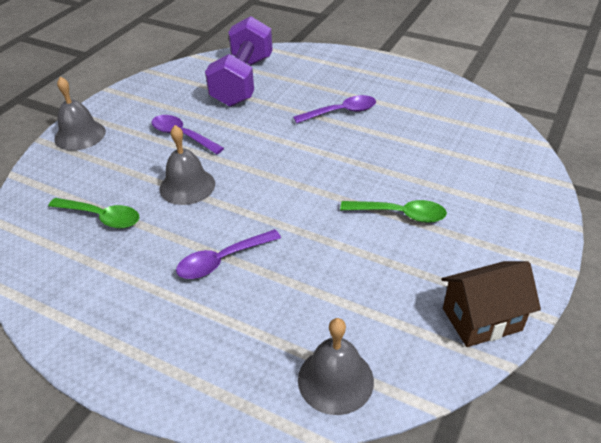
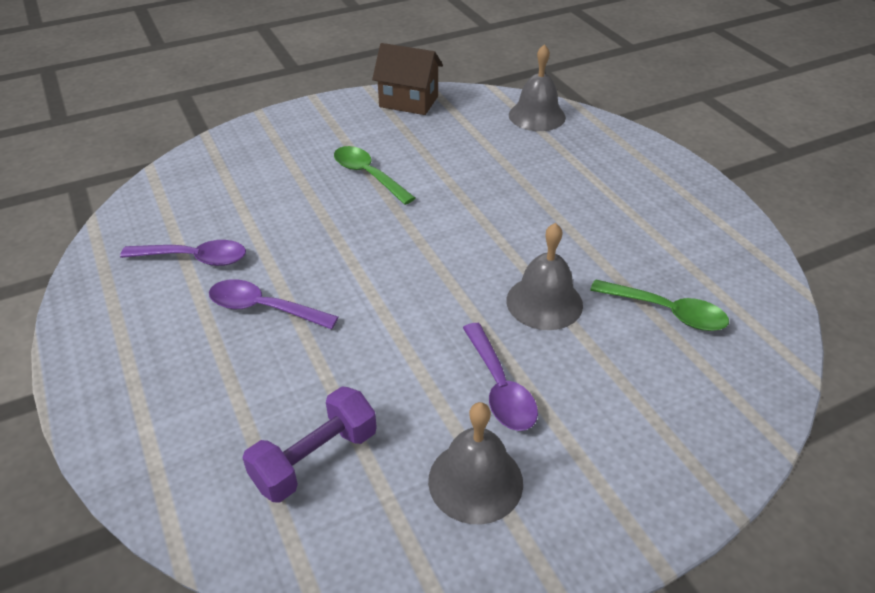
camera: 145 degrees left, 0 degrees up
green spoon [48,198,139,228] -> green spoon turned 150 degrees clockwise [590,279,729,331]
grey bell [54,77,106,151] -> grey bell moved to [428,402,523,525]
purple spoon [176,229,281,279] -> purple spoon moved to [120,240,246,266]
purple dumbbell [205,16,273,107] -> purple dumbbell [243,386,377,503], size x0.60

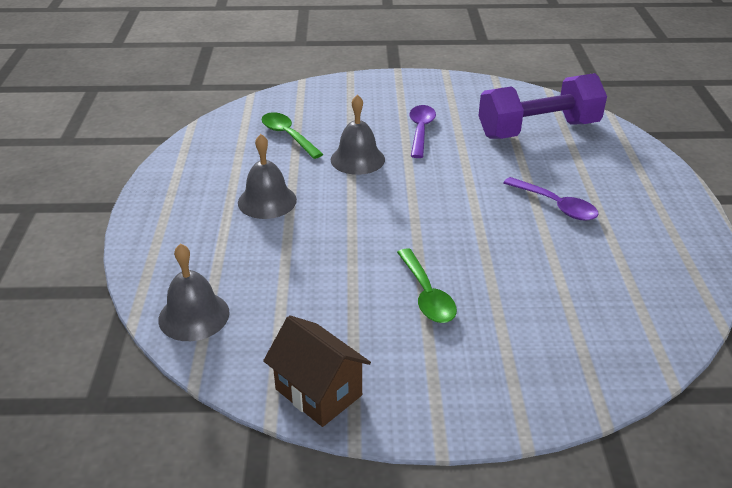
camera: 155 degrees left, 5 degrees down
purple spoon [120,240,246,266] -> none
purple dumbbell [243,386,377,503] -> purple dumbbell [479,73,607,139], size x1.66
grey bell [428,402,523,525] -> grey bell moved to [238,134,297,219]

